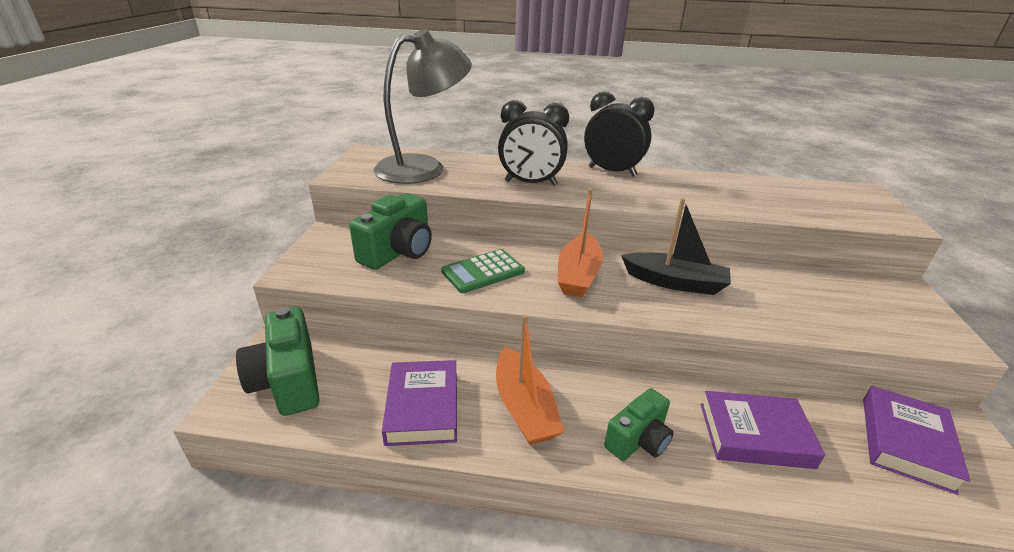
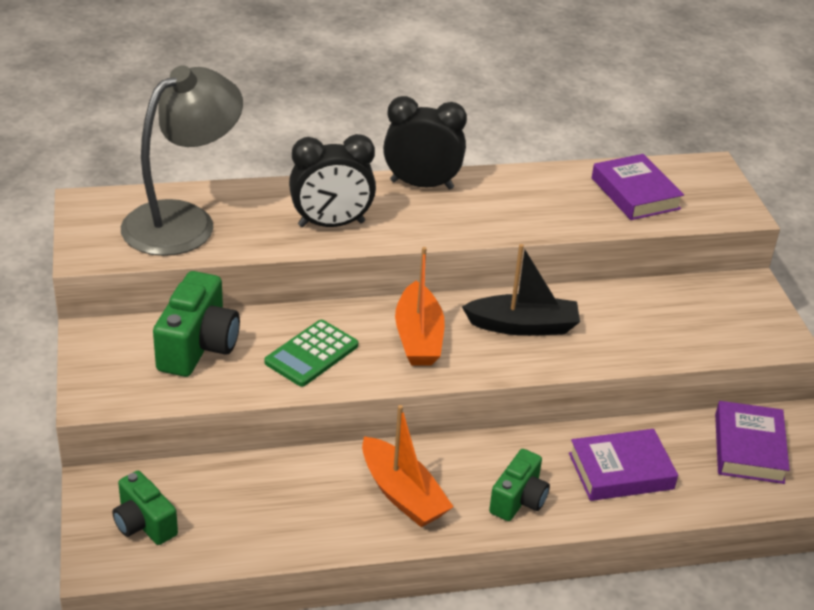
camera: 20 degrees left, 5 degrees up
green camera [236,307,320,416] -> green camera [112,471,178,545], size x0.64
purple book [382,360,457,446] -> purple book moved to [592,154,684,220]

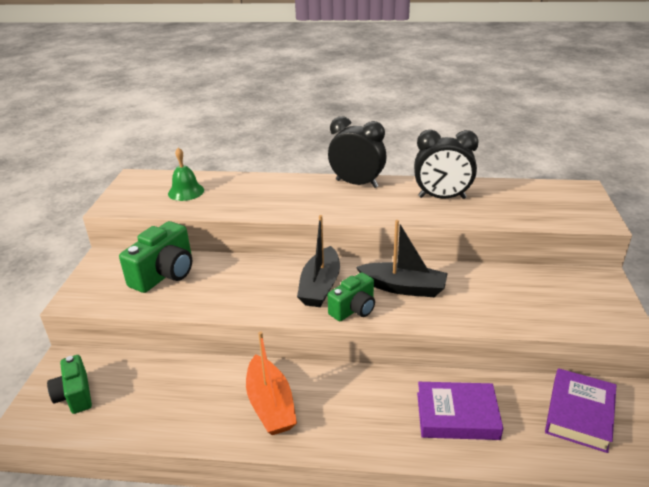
camera: 20 degrees right, 5 degrees down
grey lamp [121,66,243,256] -> green bell [168,147,204,201]
green calculator [264,320,358,387] -> none
black clock [289,134,376,227] -> black clock moved to [414,130,479,199]
orange boat [395,247,445,365] -> black boat [297,215,340,307]
green camera [489,449,550,521] -> green camera moved to [328,272,375,321]
purple book [592,154,684,220] -> none

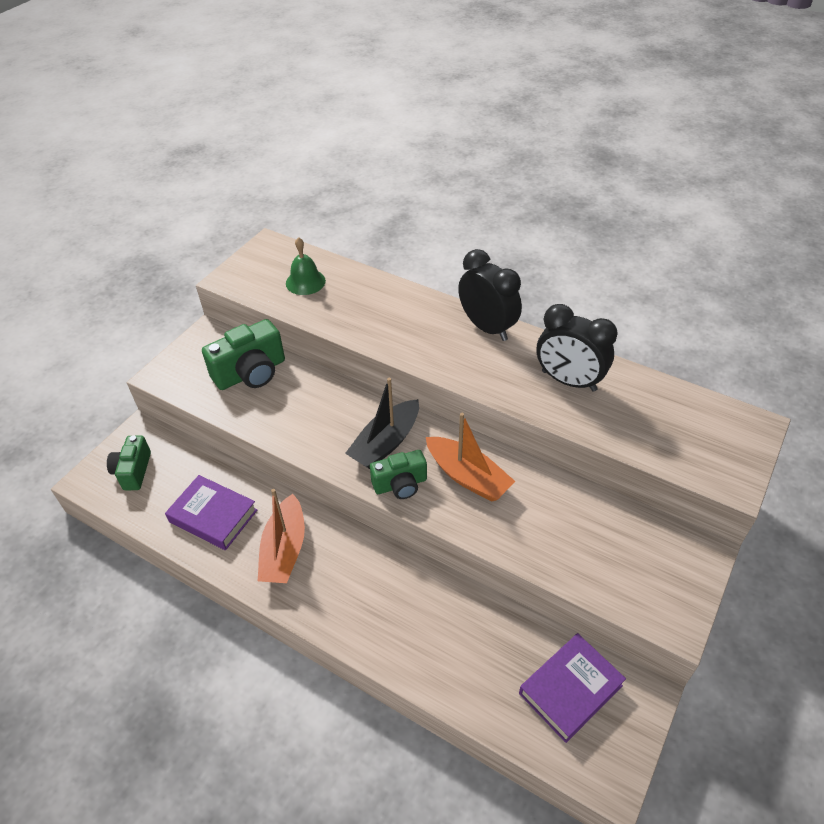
camera: 25 degrees right, 15 degrees up
black boat [356,220,448,297] -> orange boat [426,413,515,502]
purple book [417,382,503,440] -> purple book moved to [165,475,257,550]

